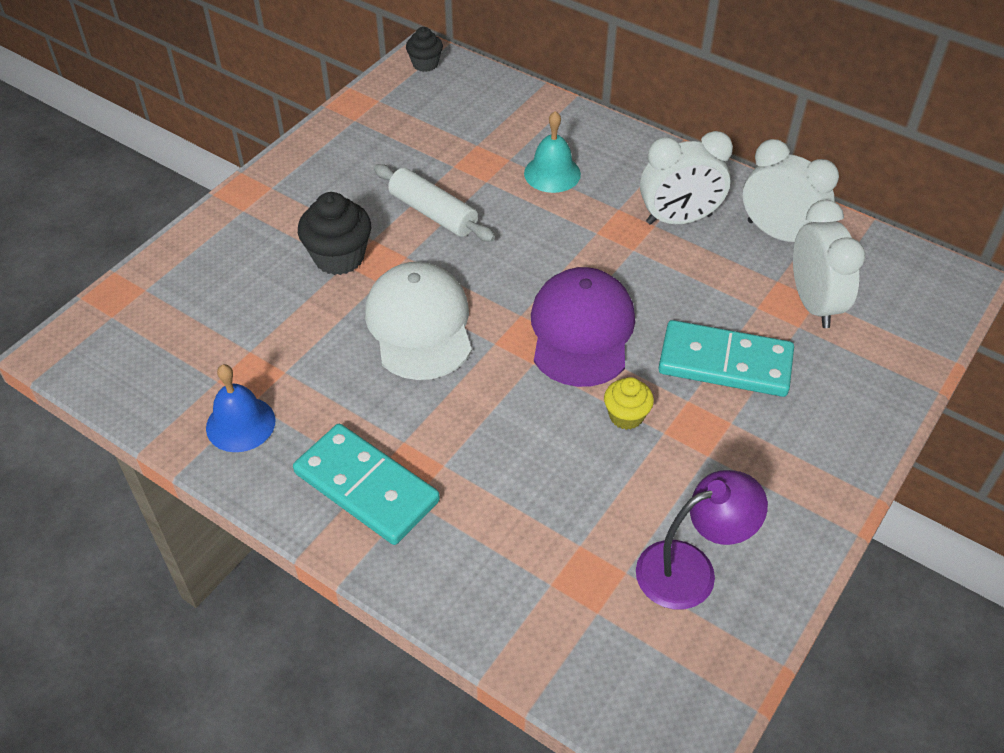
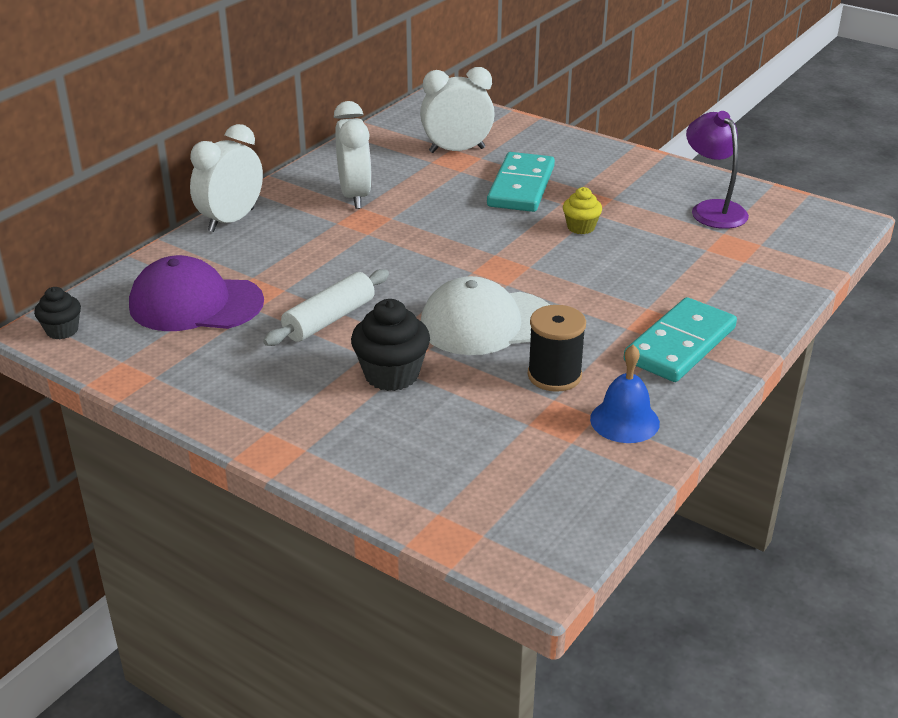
camera: 90 degrees left, 15 degrees down
turquoise bell [524,111,581,193] -> none
purple cap [531,267,635,387] -> purple cap moved to [129,255,264,331]
white clock [743,139,839,242] -> white clock moved to [190,124,263,232]
none -> black spool [528,305,586,392]

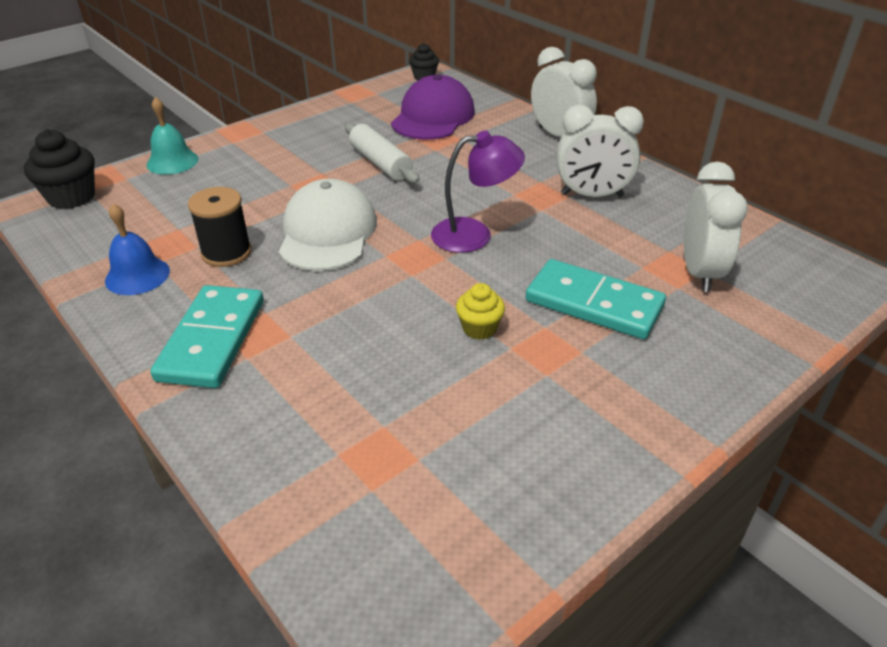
camera: 105 degrees right, 5 degrees up
black cupcake [351,299,430,391] -> black cupcake moved to [24,129,95,209]
turquoise domino [624,297,737,382] -> turquoise domino turned 45 degrees clockwise [150,285,264,388]
purple lamp [686,111,749,229] -> purple lamp moved to [431,131,525,253]
none -> turquoise bell [146,97,199,175]

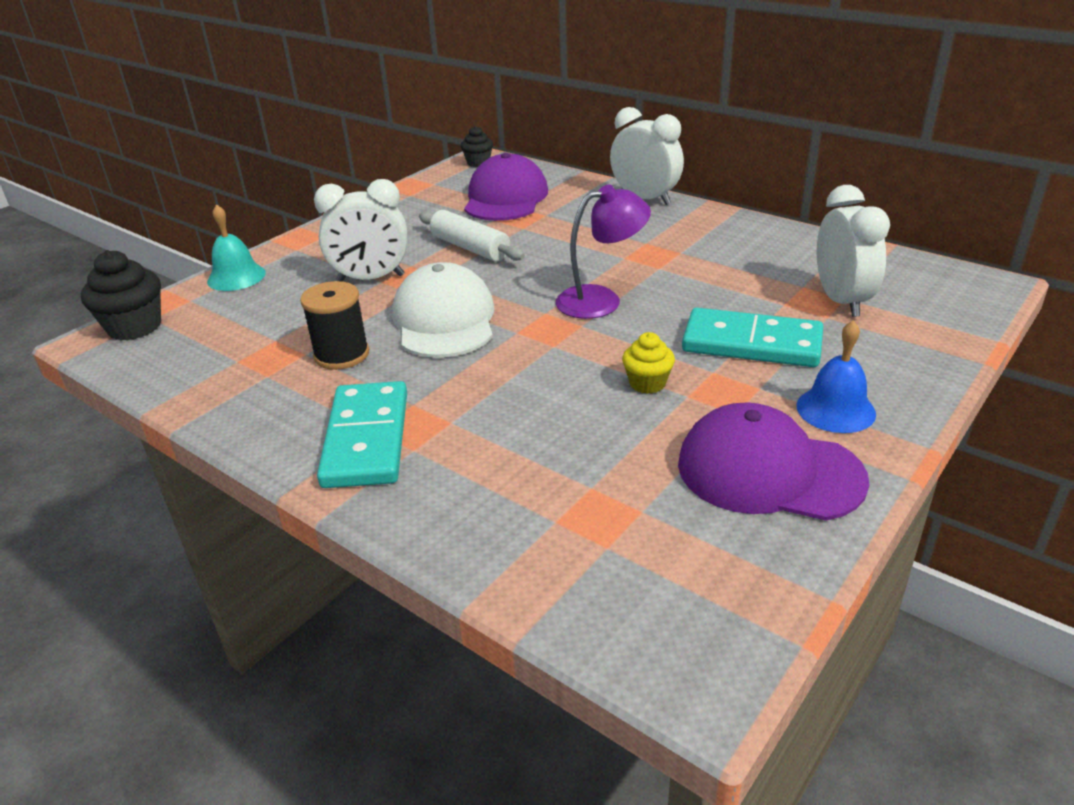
camera: 10 degrees left, 5 degrees down
blue bell [105,203,170,295] -> blue bell moved to [797,321,876,433]
white clock [557,105,644,197] -> white clock moved to [314,179,408,282]
none -> purple cap [678,403,869,521]

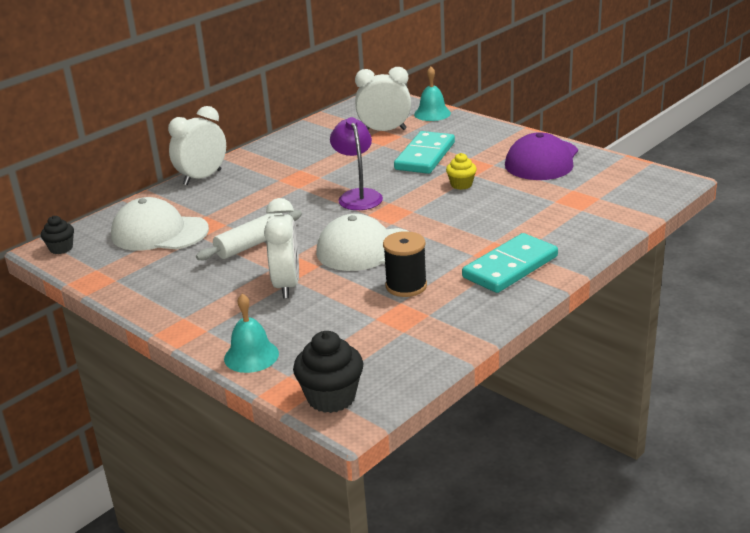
camera: 85 degrees left, 5 degrees down
turquoise domino [317,381,407,488] -> turquoise domino turned 45 degrees counterclockwise [462,233,558,293]
purple cap [464,153,548,221] -> white cap [111,197,209,251]
blue bell [797,321,876,433] -> none
none -> turquoise bell [414,67,451,121]

